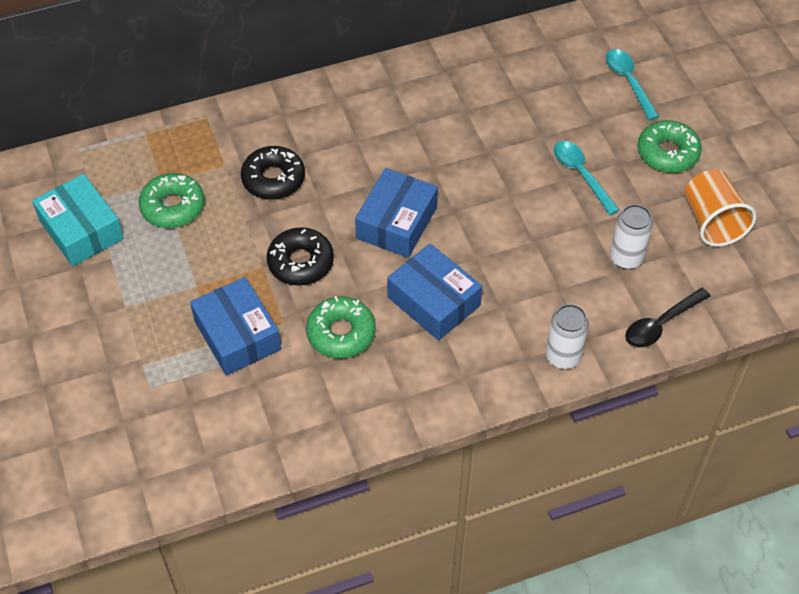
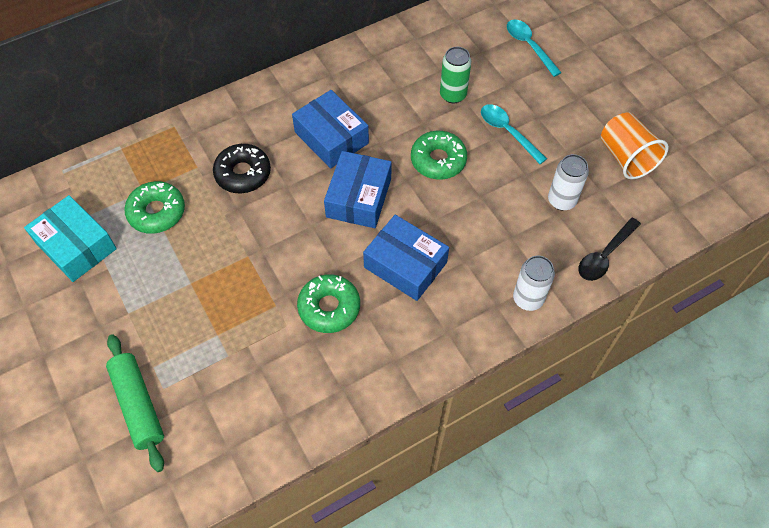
camera: 10 degrees left, 5 degrees up
blue box [190,277,281,375] -> blue box moved to [292,90,369,168]
black donut [267,227,334,286] -> none
green donut [637,120,702,173] -> green donut moved to [411,131,467,180]
none -> green rolling pin [106,334,164,472]
none -> green can [440,47,471,103]

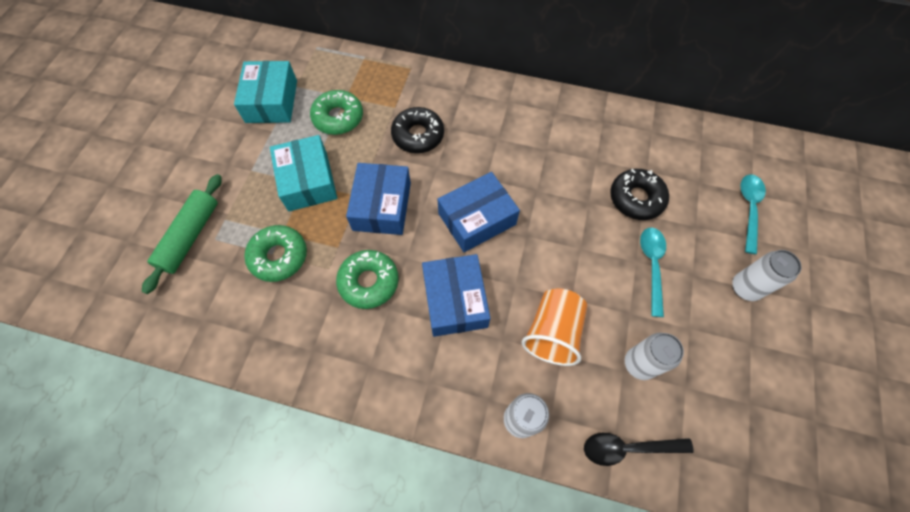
camera: 45 degrees right, 5 degrees up
blue box [292,90,369,168] -> blue box moved to [346,163,411,235]
green donut [411,131,467,180] -> green donut moved to [244,225,307,282]
green can [440,47,471,103] -> black donut [610,169,669,220]
orange cup [601,112,669,179] -> orange cup moved to [522,288,588,366]
none -> turquoise box [270,135,337,211]
none -> white can [732,250,802,301]

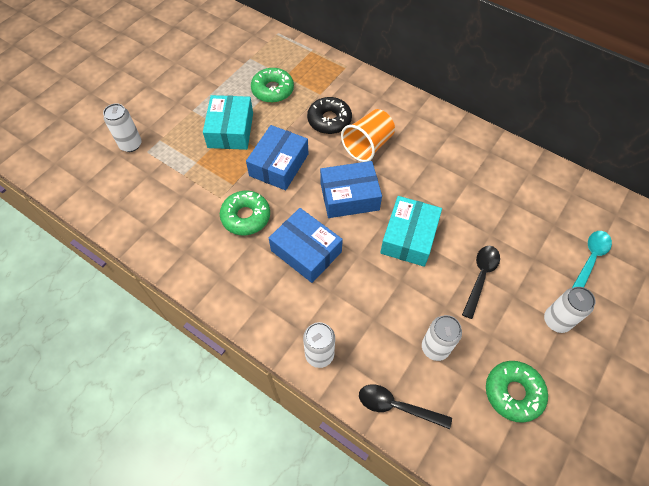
camera: 20 degrees right, 5 degrees down
green rolling pin [142,174,222,294] -> white can [103,103,142,152]
turquoise box [234,61,297,123] -> turquoise box moved to [380,196,442,267]
green donut [244,225,307,282] -> green donut moved to [486,361,548,423]
blue box [422,254,490,337] -> blue box turned 60 degrees counterclockwise [269,208,343,283]
orange cup [522,288,588,366] -> orange cup moved to [341,109,395,162]
black donut [610,169,669,220] -> none
turquoise spoon [640,227,666,317] -> black spoon [462,246,500,319]

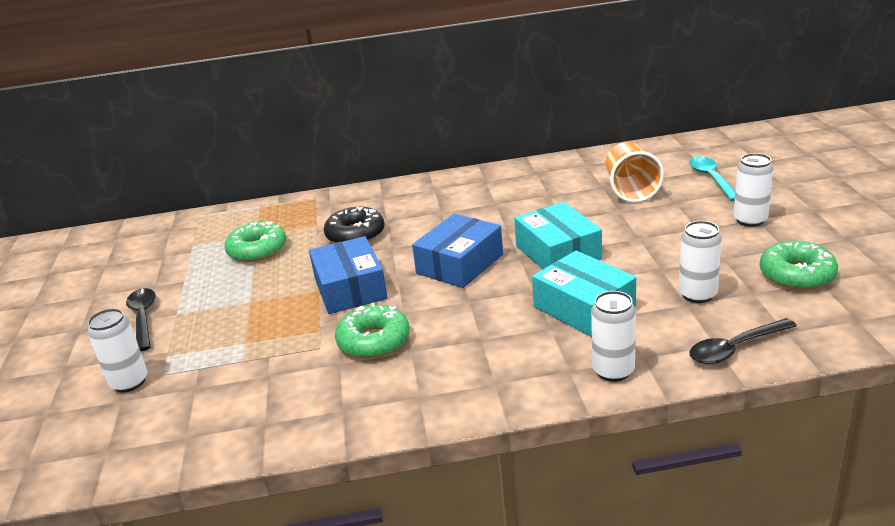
camera: 40 degrees left, 30 degrees down
turquoise box [203,95,253,150] -> turquoise box moved to [532,251,636,337]
blue box [269,208,343,283] -> none
orange cup [341,109,395,162] -> orange cup moved to [605,142,664,203]
black spoon [462,246,500,319] -> black spoon moved to [126,288,156,352]

